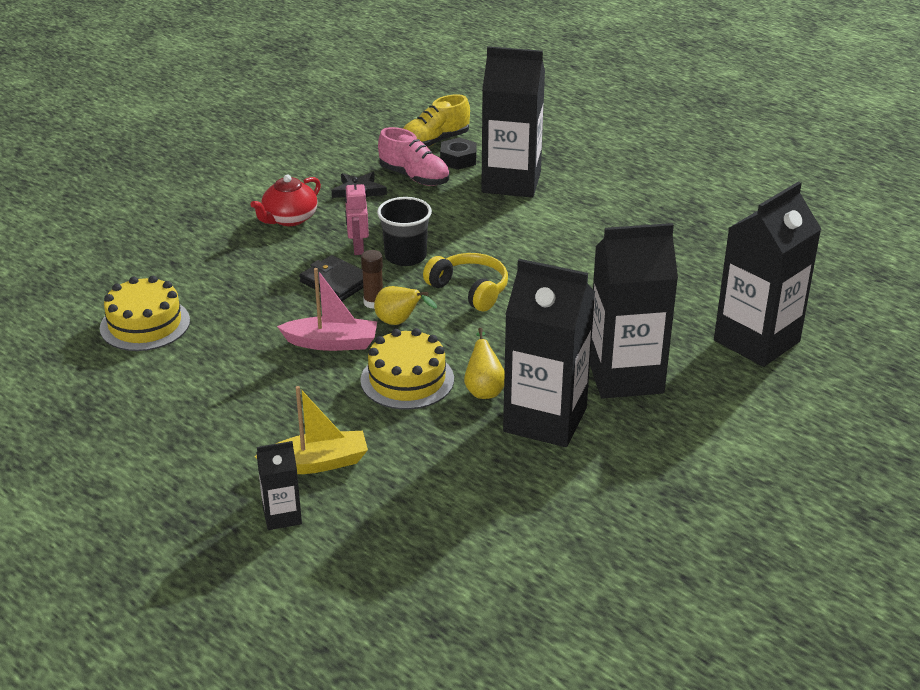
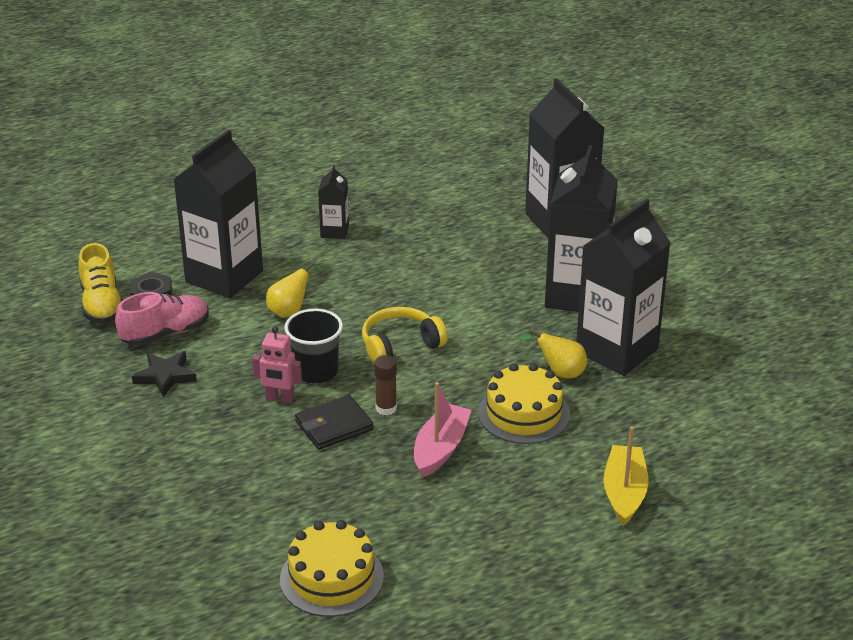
camera: 70 degrees left, 0 degrees up
red teapot [250,175,321,226] -> none
black carton [257,441,302,530] -> black carton moved to [318,165,349,239]
yellow pear [374,286,437,325] -> yellow pear moved to [266,262,324,318]

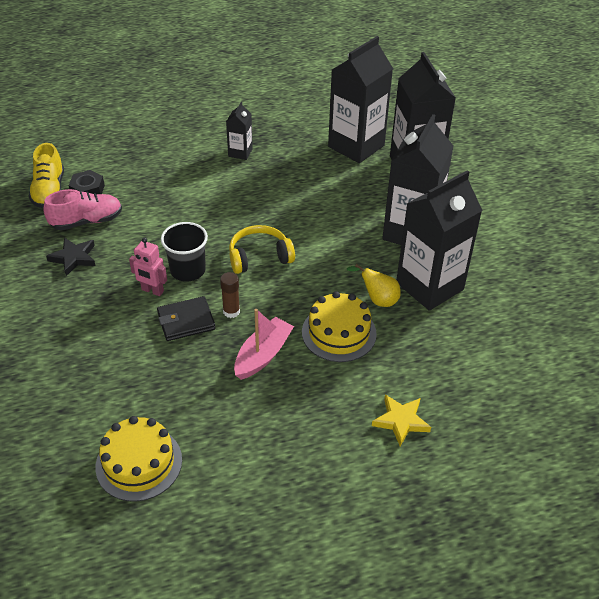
camera: 10 degrees right, 10 degrees up
black carton [173,130,263,298] -> black carton moved to [328,36,393,163]
yellow pear [266,262,324,318] -> none
yellow boat [604,426,649,526] -> yellow star [372,395,431,446]

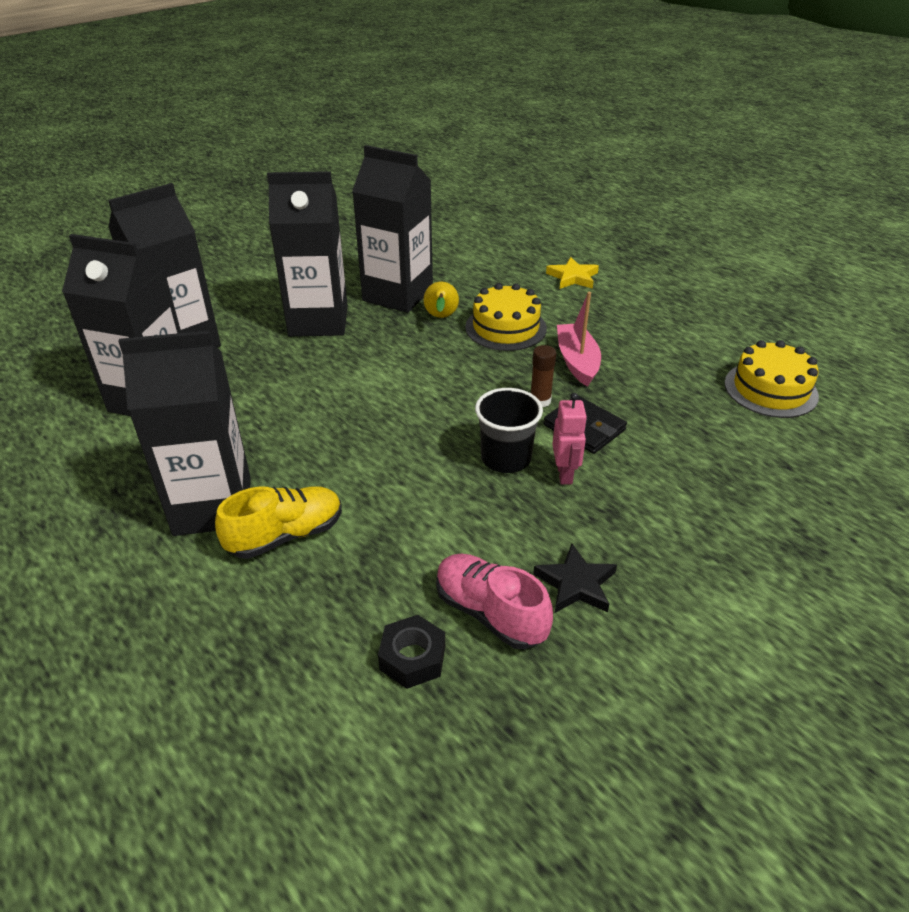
camera: 115 degrees left, 5 degrees down
yellow shoe [29,143,64,208] -> yellow shoe moved to [215,486,342,559]
black carton [226,102,253,160] -> black carton [118,331,251,536], size x2.12
yellow headphones [229,225,295,274] -> none
pink boat [234,309,294,380] -> pink boat turned 75 degrees clockwise [557,292,601,387]

